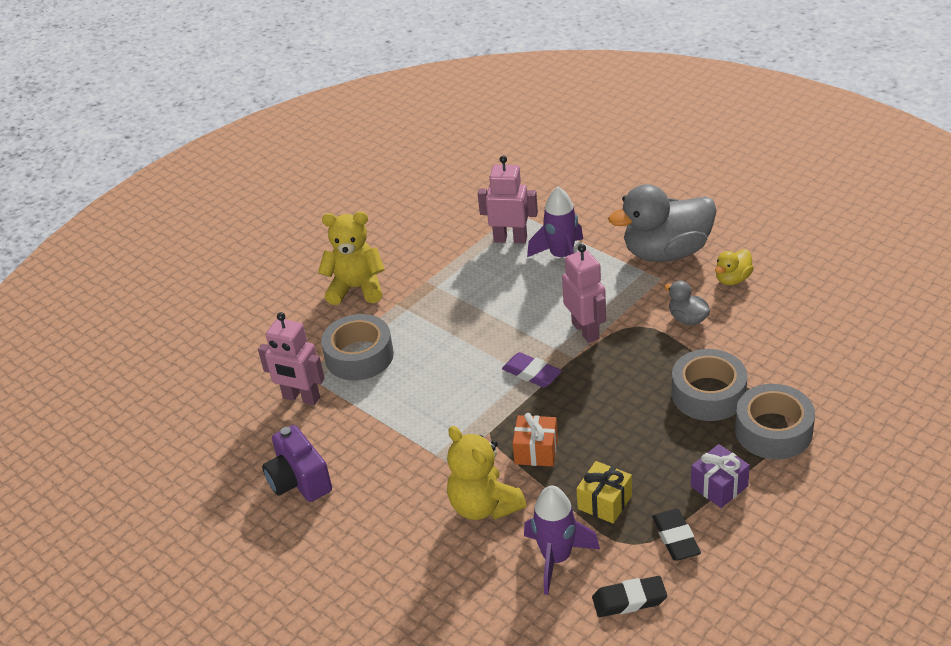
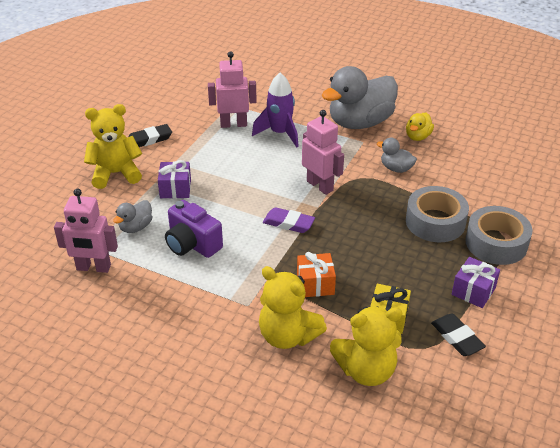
camera: 20 degrees left, 0 degrees up
purple camera [262,425,332,502] -> purple camera moved to [165,200,223,258]
grey tape [321,314,394,381] -> grey duck [113,200,152,233]
purple rocket [524,486,600,595] -> yellow teddy bear [330,307,402,386]
black eraser [592,576,667,617] -> black eraser moved to [128,124,172,147]
none -> purple gift [158,160,191,198]

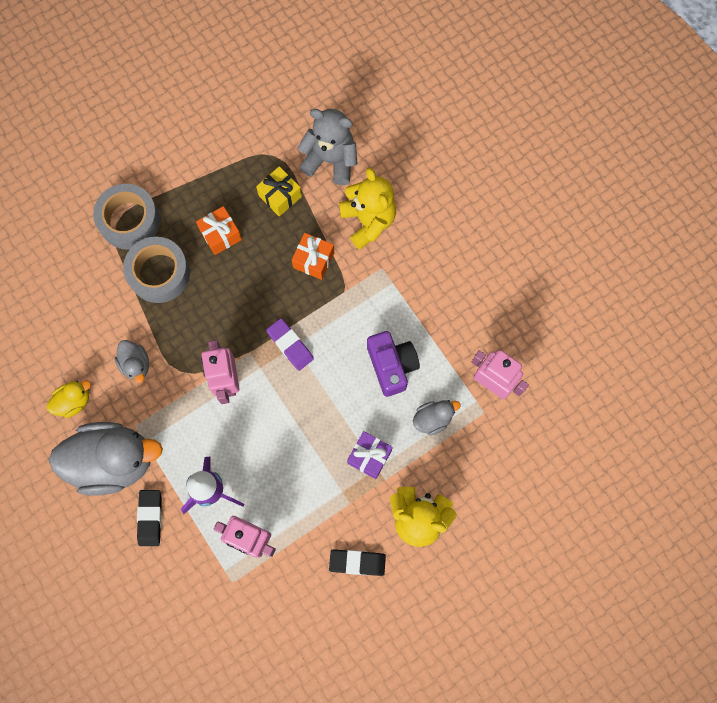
camera: 150 degrees left, 35 degrees up
yellow teddy bear [330,307,402,386] -> grey teddy bear [298,109,358,185]
black eraser [431,314,486,356] -> black eraser moved to [137,490,162,546]
purple gift [452,257,500,308] -> none
none -> orange gift [196,206,242,255]

